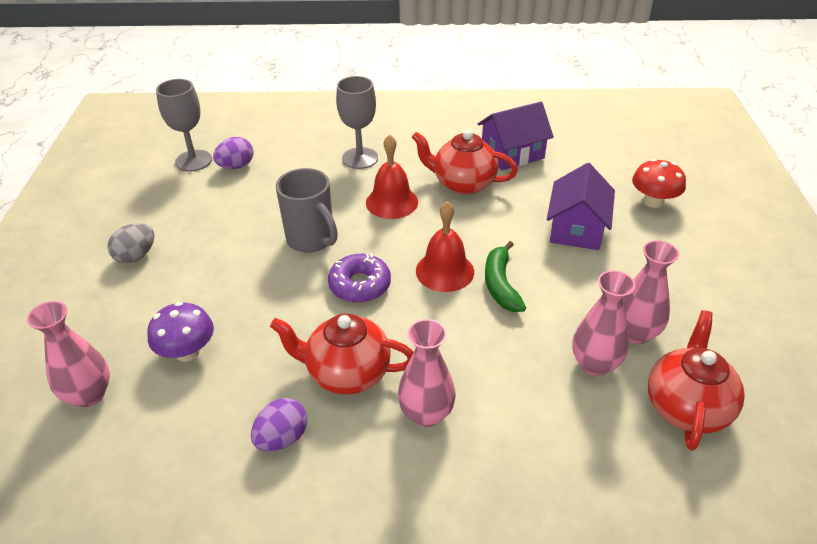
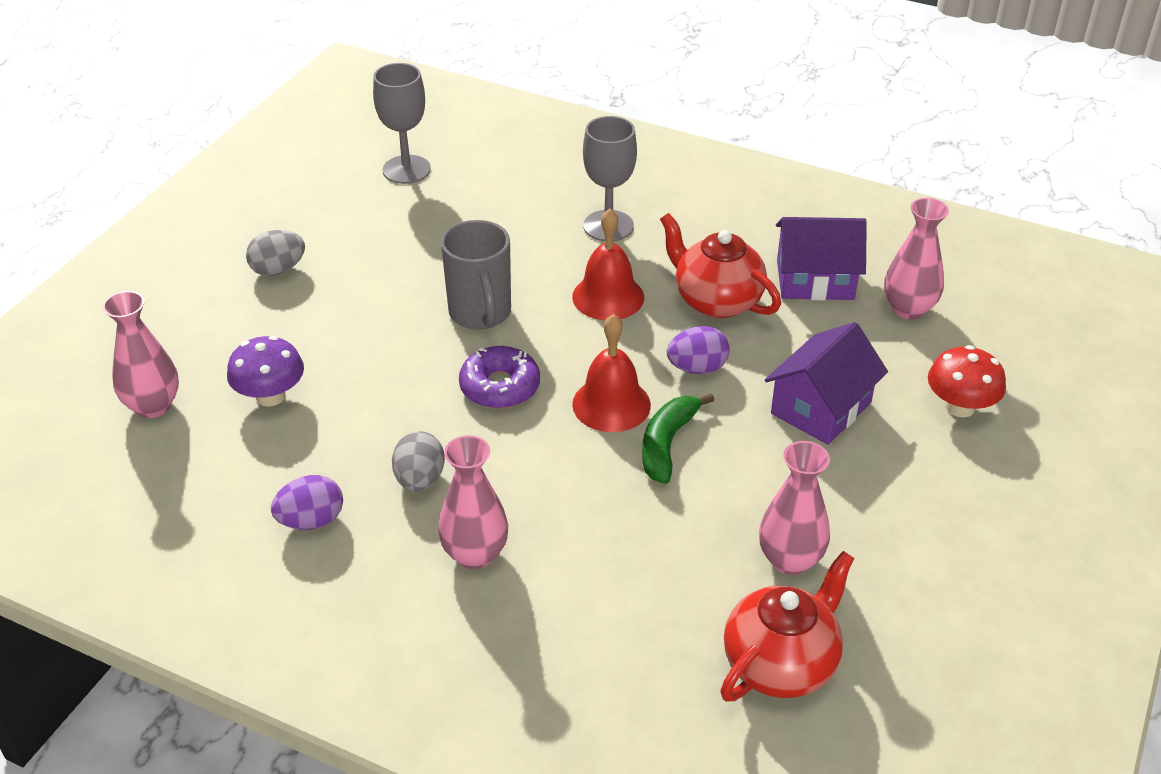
camera: 25 degrees right, 0 degrees up
purple egg [213,137,254,169] -> purple egg moved to [667,326,730,374]
red teapot [270,314,414,395] -> grey egg [392,431,445,492]
pink vase [572,270,635,376] -> pink vase moved to [884,198,949,320]

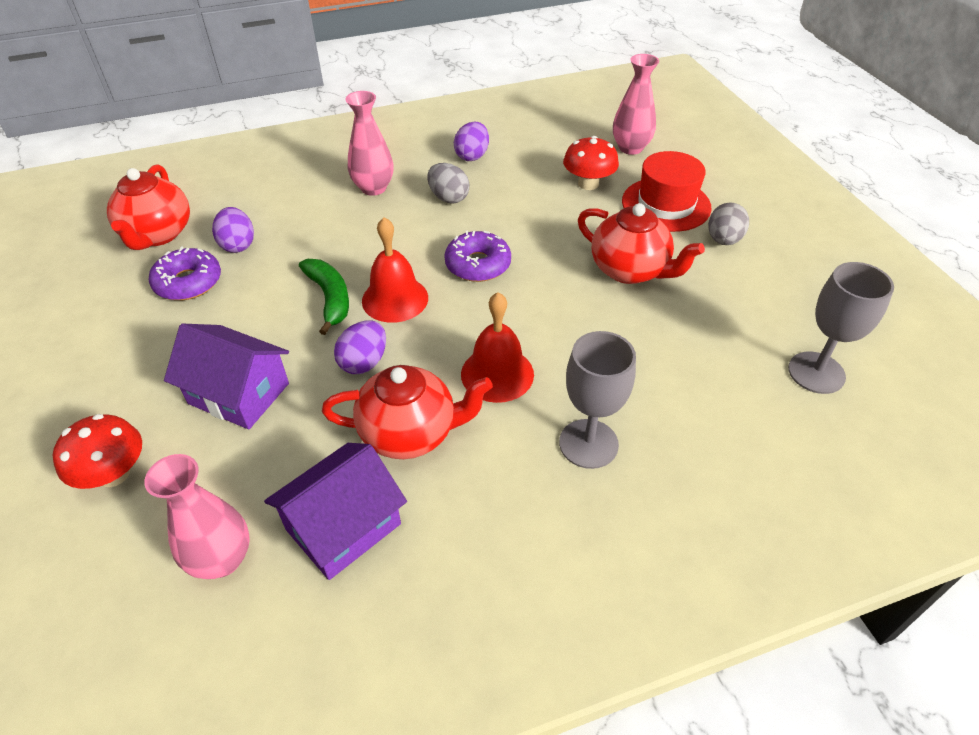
camera: 135 degrees right, 5 degrees up
purple mushroom [227,336,304,407] -> red mushroom [563,136,619,190]
grey mug [441,220,511,330] -> none
pink vase [759,441,830,575] -> purple donut [149,247,221,300]
purple house [765,322,888,445] -> purple house turned 60 degrees counterclockwise [164,324,289,429]
none -> purple egg [212,207,254,253]
none -> red teapot [578,203,705,284]
none -> red hat [622,151,712,232]

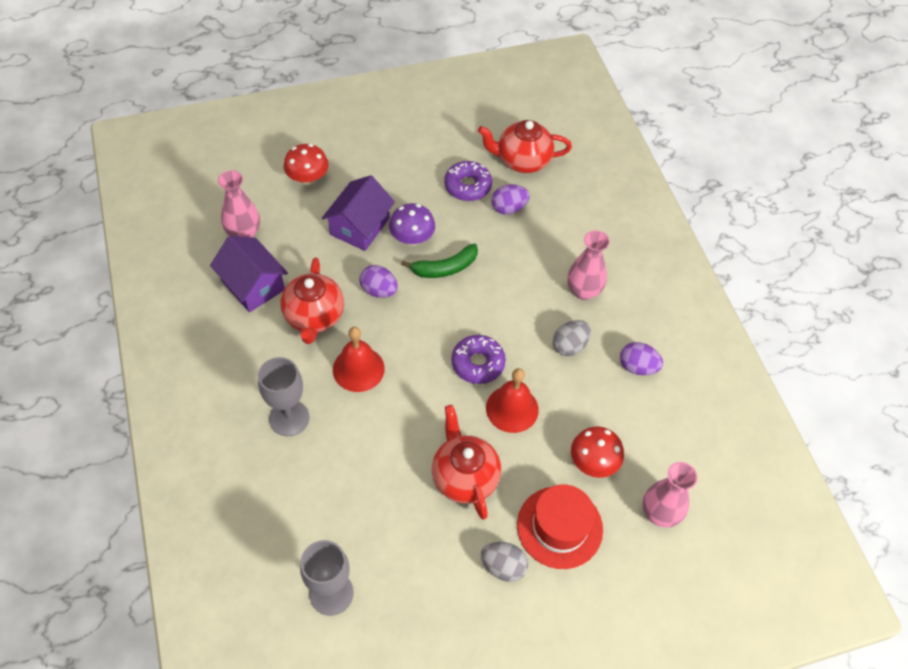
camera: 90 degrees right, 10 degrees up
red bell [362,217,428,323] -> red bell moved to [486,368,539,433]
red teapot [578,203,705,284] -> red teapot turned 120 degrees clockwise [432,405,501,520]
none -> purple mushroom [389,203,435,246]

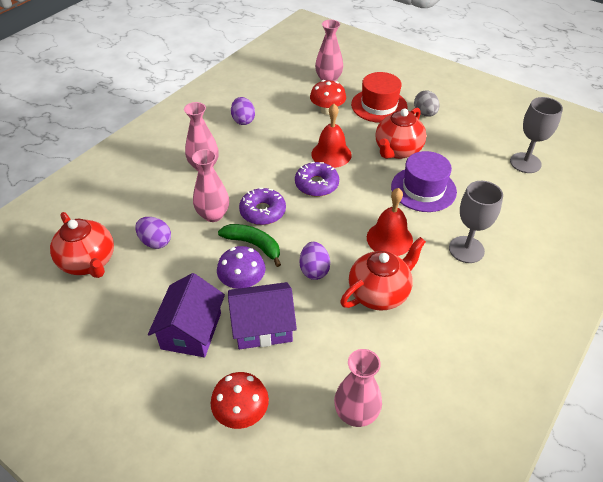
camera: 125 degrees left, 10 degrees down
purple house [210,236,288,312] -> purple house moved to [148,273,225,357]
purple donut [444,161,492,201] -> purple donut moved to [239,188,286,225]
grey egg [553,320,591,356] -> none
none -> pink vase [192,149,229,222]
none -> purple hat [391,151,457,212]

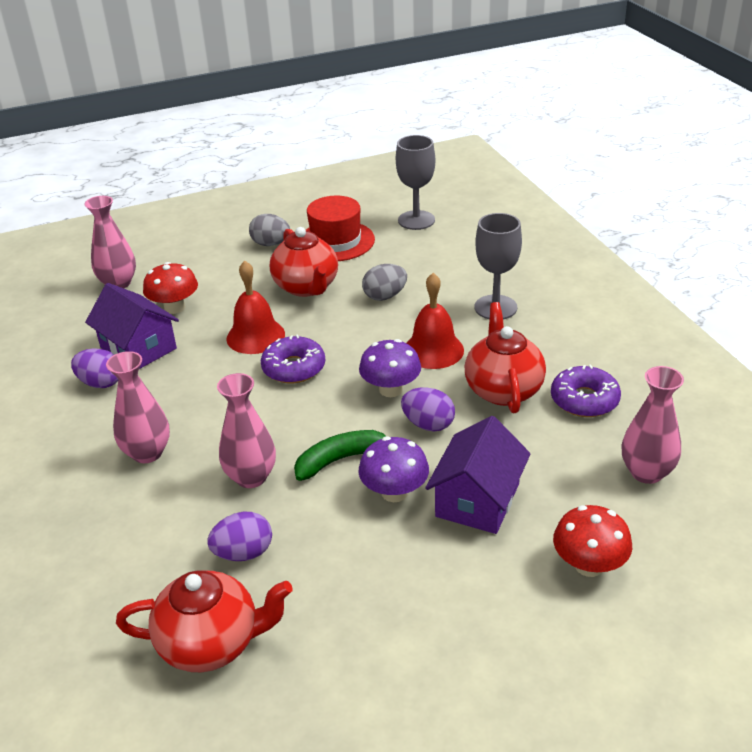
camera: 55 degrees left, 10 degrees down
purple house [148,273,225,357] -> purple house moved to [85,283,179,369]
purple donut [239,188,286,225] -> purple donut moved to [551,364,621,417]
red hat [351,72,407,123] -> red hat moved to [306,196,375,261]
purple hat [391,151,457,212] -> grey egg [362,264,407,301]
none -> purple mushroom [359,339,421,397]

